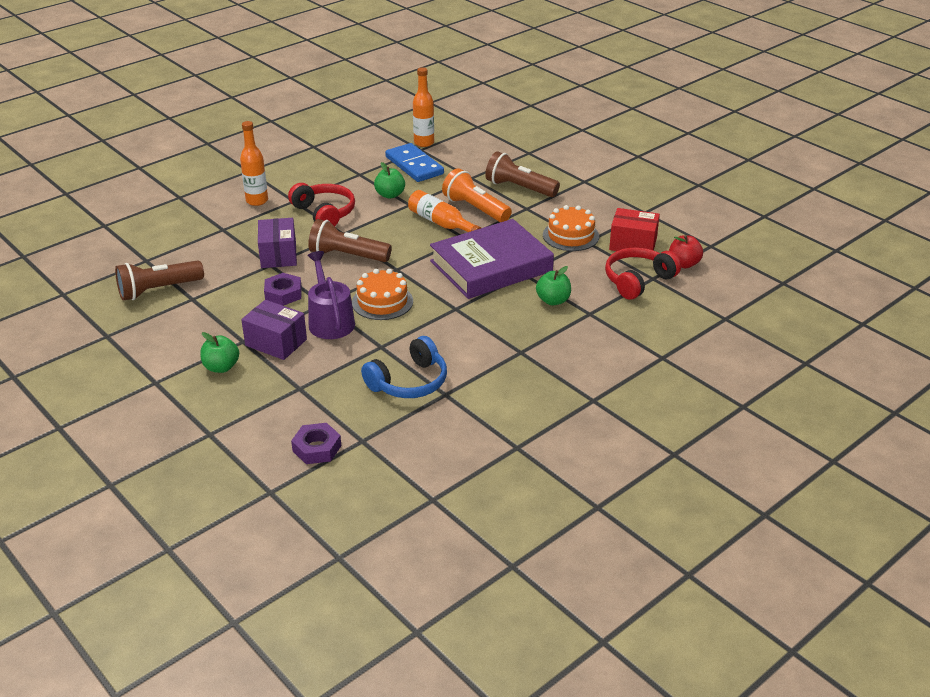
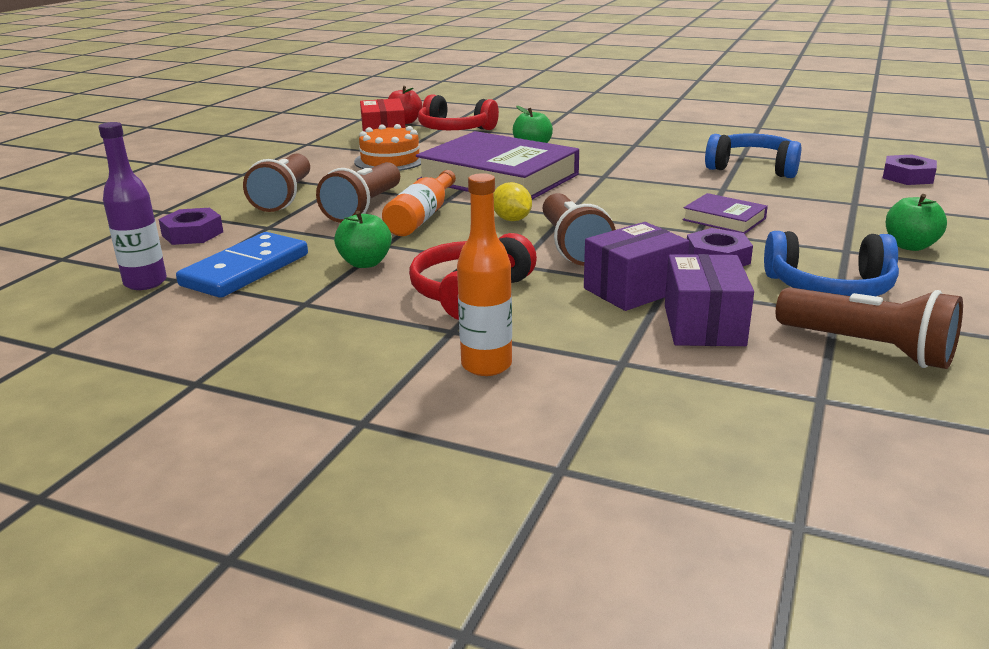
camera: 115 degrees left, 10 degrees down
purple box [241,300,307,360] -> purple box moved to [665,254,754,346]
purple watering can [308,251,355,339] -> purple book [683,193,768,234]
orange cake [352,269,413,320] -> none
orange bottle [413,67,434,147] -> purple bottle [98,122,167,290]
orange flashlight [442,168,512,222] -> brown flashlight [316,162,400,223]
none -> purple nut [158,208,223,245]
none -> yellow lemon [493,182,532,221]
none -> blue headphones [764,231,899,296]

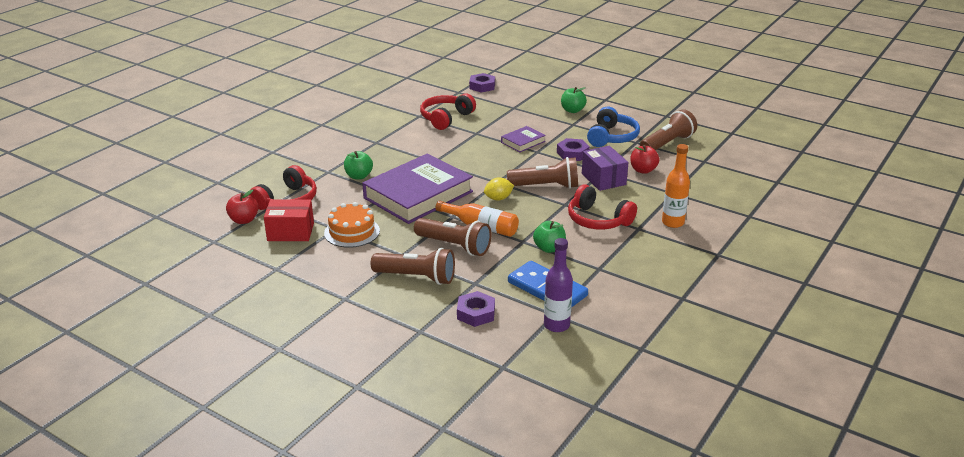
camera: 80 degrees left, 5 degrees up
purple box [665,254,754,346] -> red apple [631,145,659,174]
blue headphones [705,133,801,178] -> red headphones [420,93,476,130]

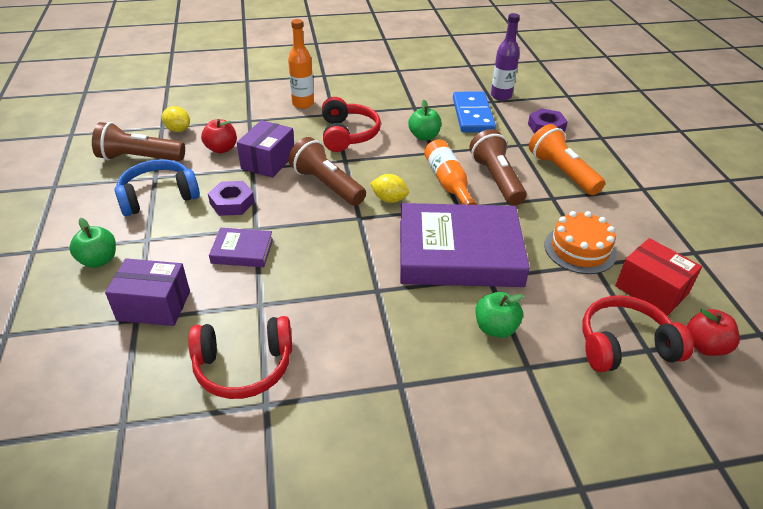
camera: 135 degrees left, 10 degrees up
brown flashlight [371,248,455,285] -> orange flashlight [529,124,605,195]
purple nut [469,73,495,92] -> none
none -> purple box [105,258,190,326]
none -> yellow lemon [162,106,190,132]

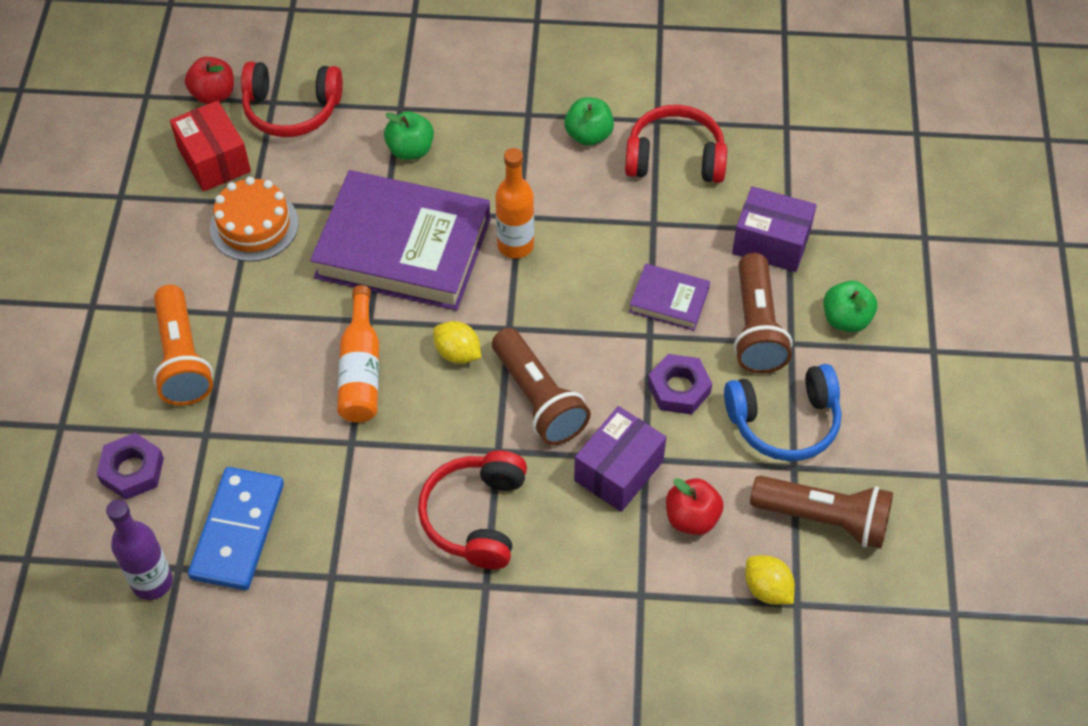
camera: 165 degrees left, 15 degrees up
orange bottle [288,19,314,109] -> orange bottle moved to [495,148,534,259]
green apple [408,100,441,140] -> green apple moved to [564,97,614,146]
brown flashlight [469,129,527,206] -> brown flashlight moved to [734,253,793,374]

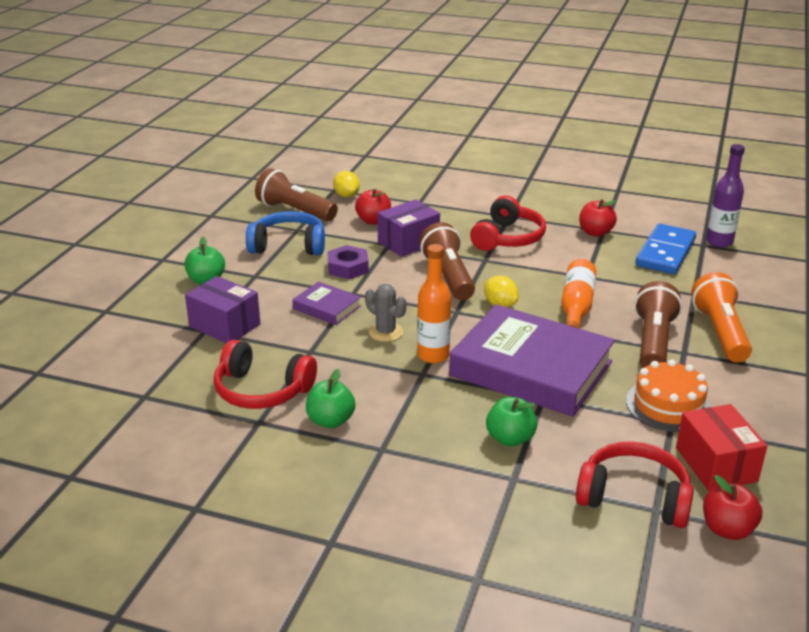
camera: 165 degrees left, 25 degrees down
purple nut [97,433,164,500] -> none
brown flashlight [734,253,793,374] -> brown flashlight moved to [634,281,682,368]
none -> grey cactus [365,284,406,342]
none -> red apple [579,199,617,237]

